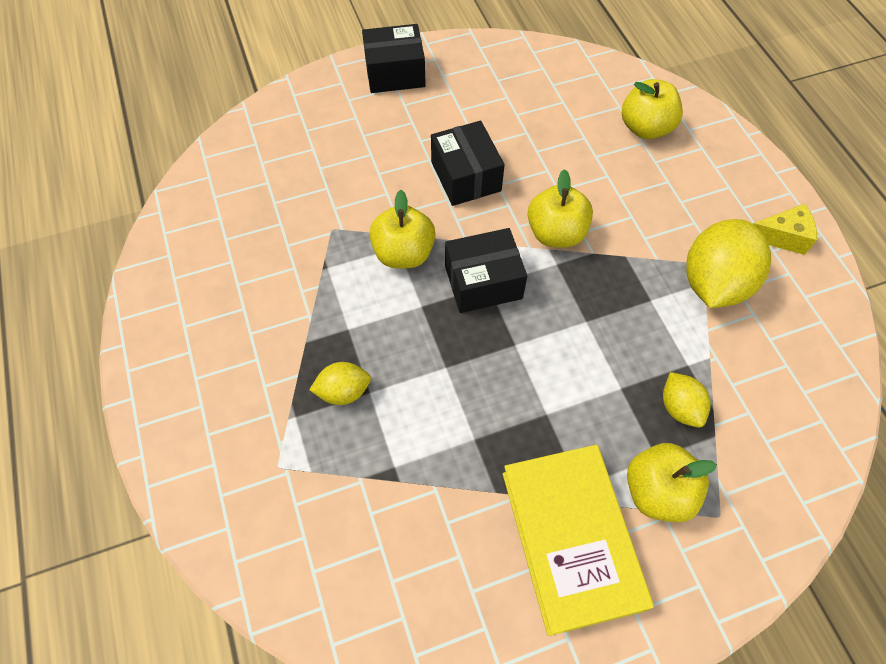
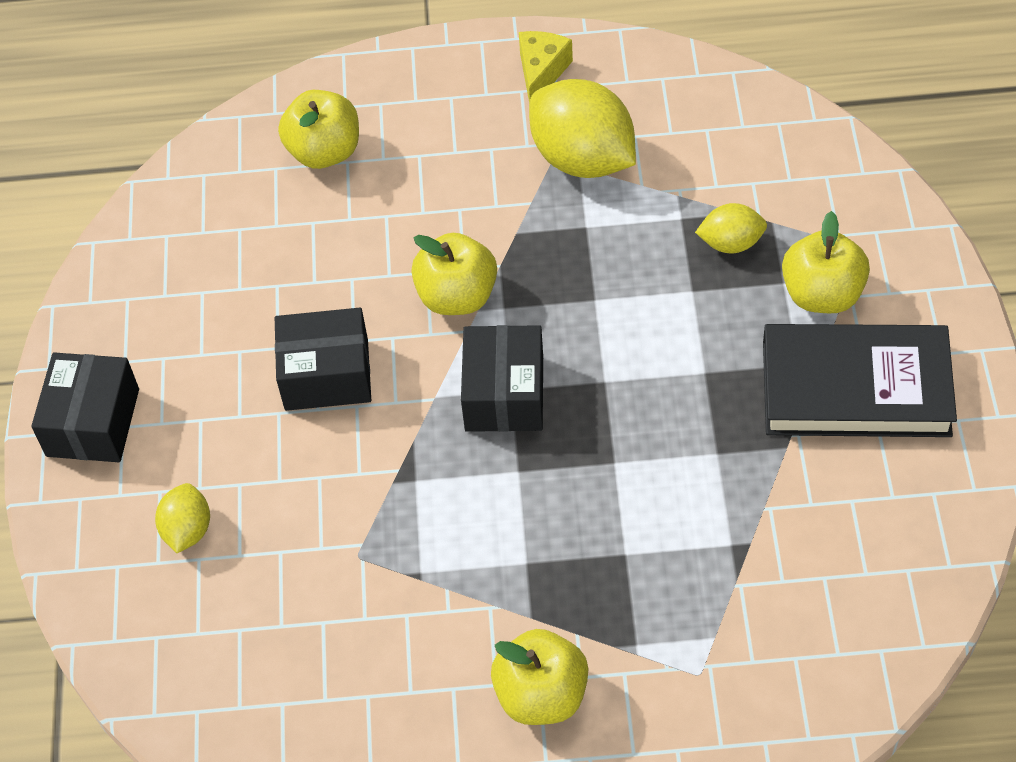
camera: 70 degrees left, 5 degrees down
yellow lemon [309,362,371,405] -> yellow lemon moved to [155,483,210,553]
yellow apple [369,190,436,269] -> yellow apple moved to [491,629,589,725]
yellow book [503,445,654,636] -> black book [763,324,957,437]

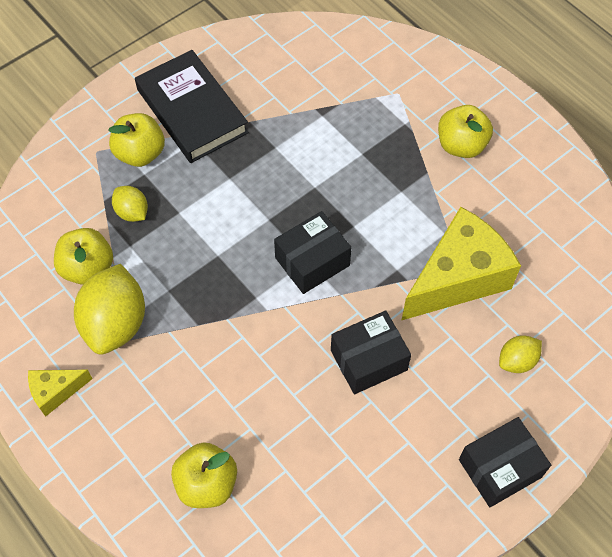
camera: 130 degrees left, 5 degrees up
black box [275,308,371,411] -> black box turned 75 degrees counterclockwise [331,311,411,394]
yellow apple [411,233,497,315] -> yellow apple moved to [54,228,113,285]
none -> yellow cheese [401,207,521,321]

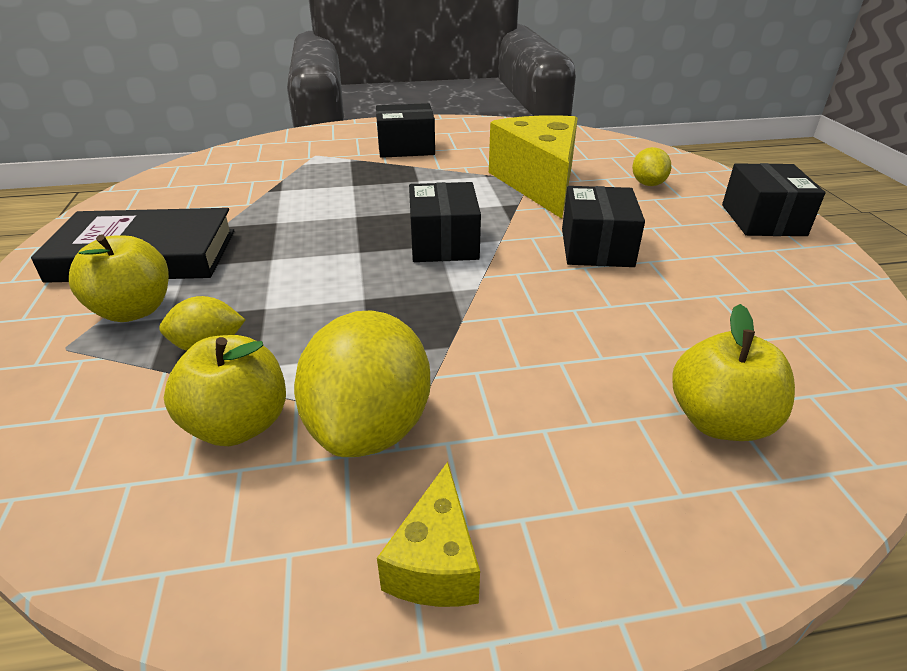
camera: 60 degrees left, 25 degrees down
yellow lemon [74,264,145,355] -> yellow lemon turned 60 degrees clockwise [294,310,431,457]
yellow apple [438,105,493,158] -> black box [376,103,435,158]

